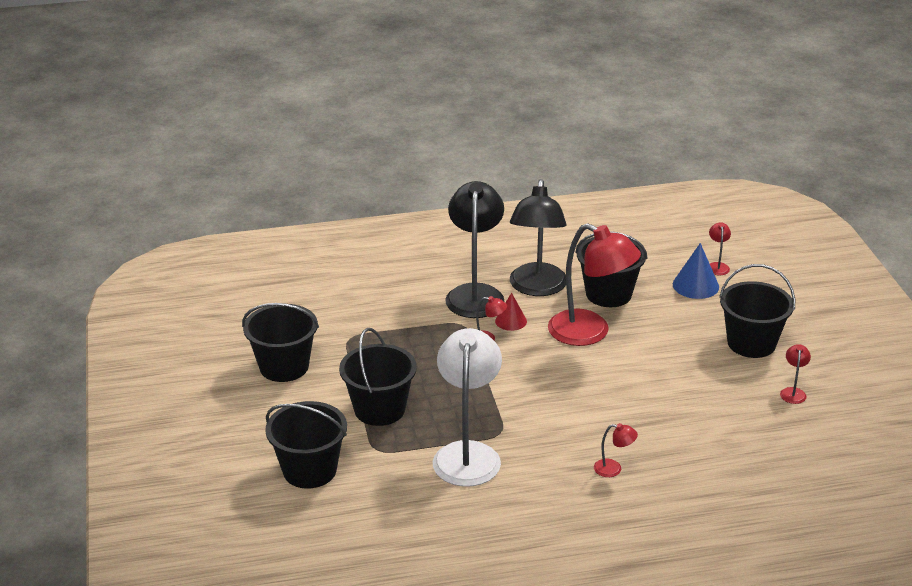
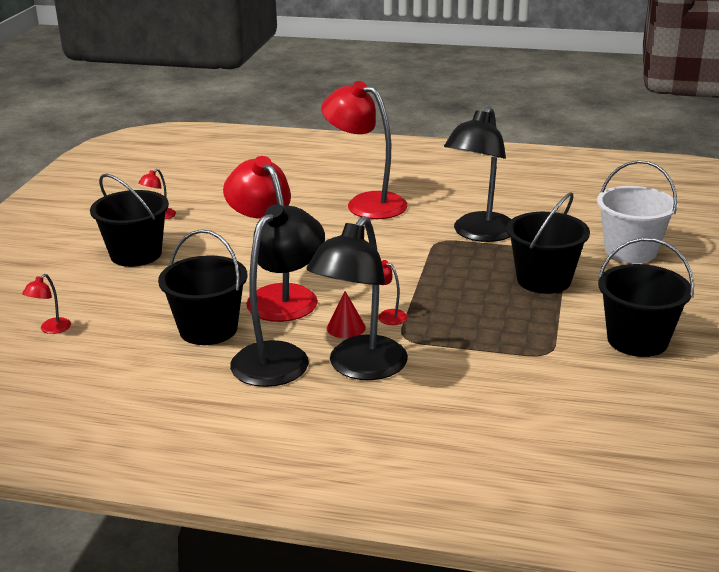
camera: 155 degrees left, 5 degrees down
black bucket [265,401,347,489] -> white bucket [597,160,678,263]
white lamp [433,328,502,487] -> black lamp [444,106,511,242]
red lamp [594,423,638,477] -> red lamp [321,81,408,219], size x2.48
blue cone [673,243,719,299] -> none

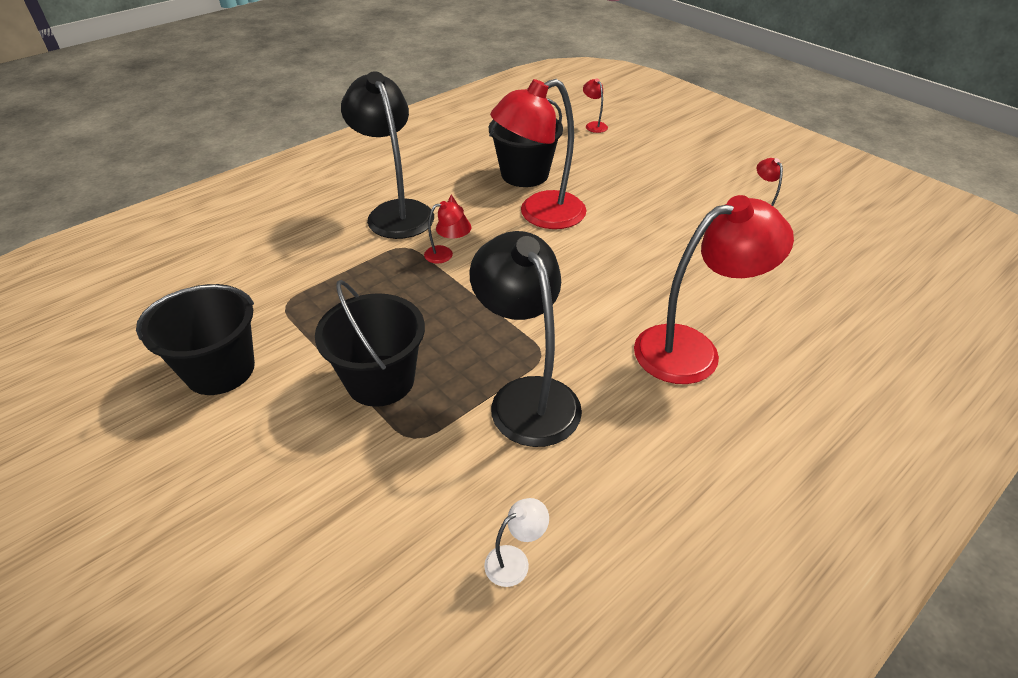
camera: 125 degrees right, 15 degrees up
black bucket [90,174,169,267] -> none
red lamp [223,156,318,322] -> red lamp turned 150 degrees clockwise [490,79,587,229]
black lamp [230,204,325,387] -> none
white bucket [597,160,678,263] -> none
none -> white lamp [484,498,549,587]

